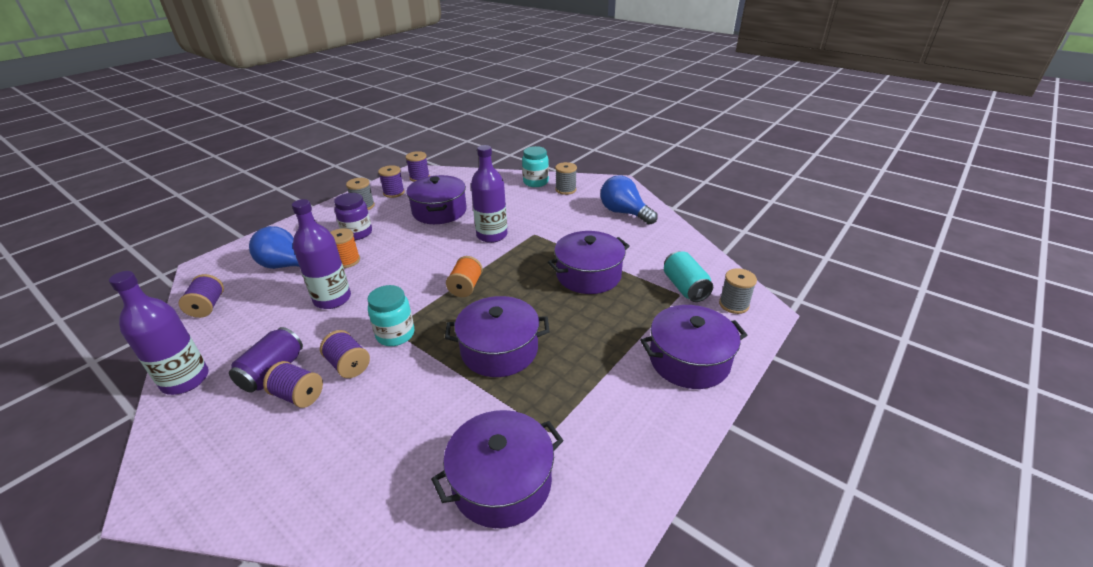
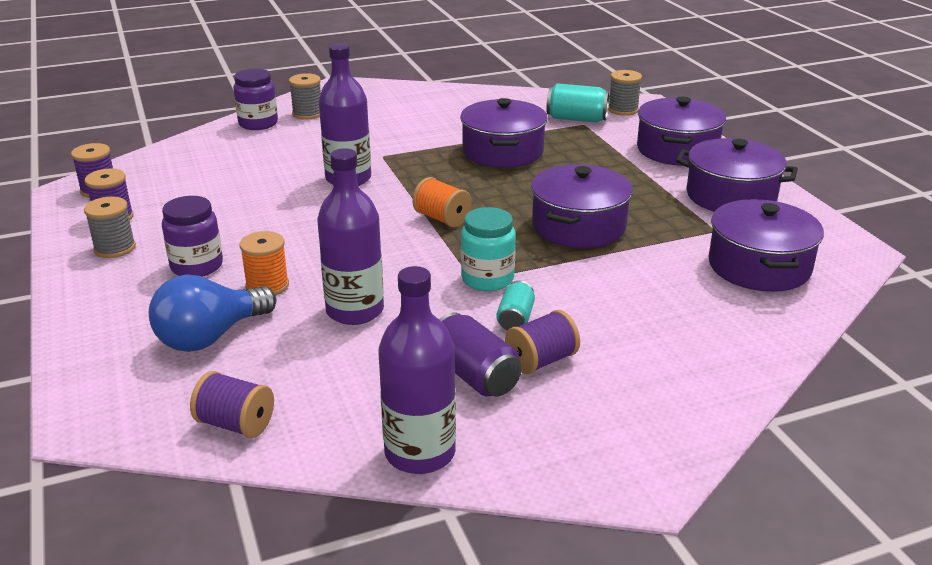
camera: 60 degrees left, 5 degrees down
purple spool [320,330,370,378] -> turquoise can [496,281,535,331]
purple pot [406,175,467,224] -> purple pot moved to [676,138,798,212]
turquoise jar [522,146,549,187] -> purple jar [233,68,278,130]
blue light bulb [600,175,658,225] -> none

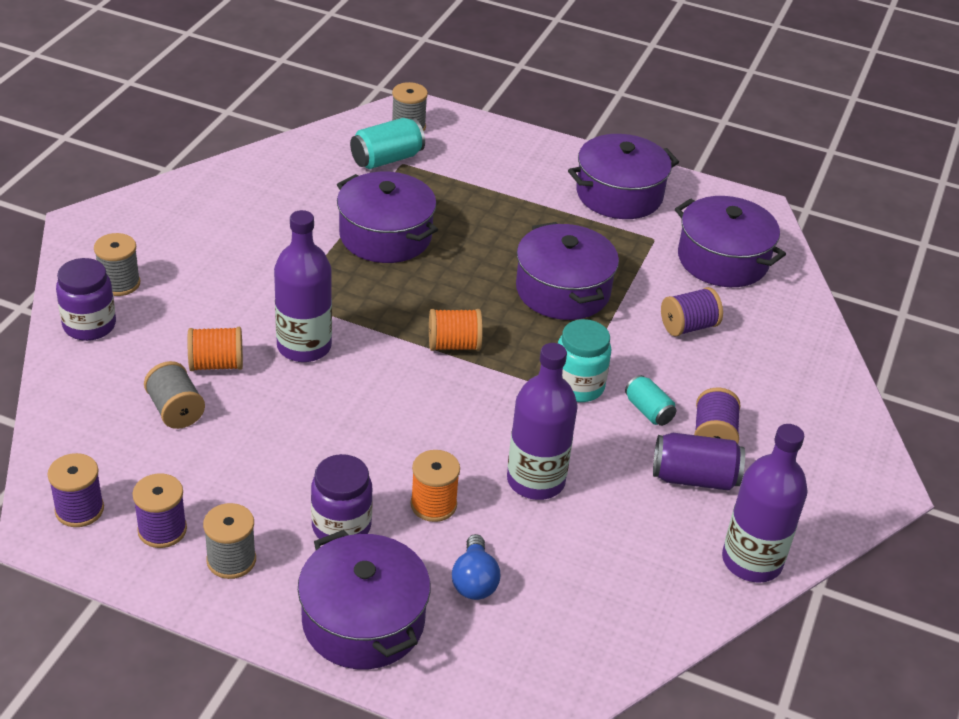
camera: 50 degrees left, 10 degrees up
blue light bulb [149,274,276,352] -> blue light bulb [452,534,500,600], size x0.61
purple spool [190,371,274,438] -> purple spool moved to [661,287,723,337]
purple pot [637,96,726,166] -> purple pot moved to [298,530,431,669]
none -> grey spool [144,361,205,429]
none -> orange spool [187,327,243,371]

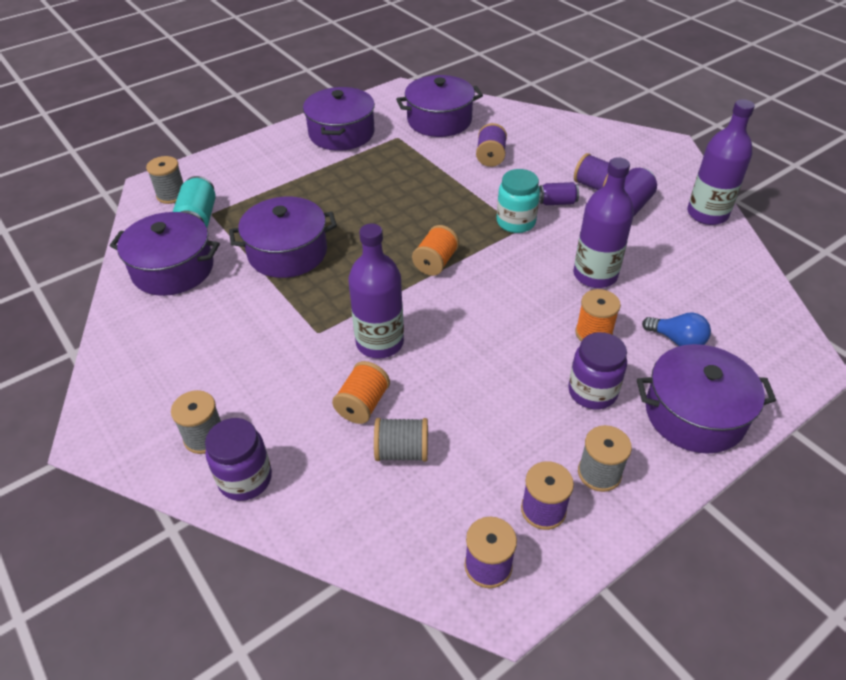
camera: 55 degrees left, 5 degrees up
purple pot [516,222,619,320] -> purple pot moved to [110,212,220,296]
turquoise can [625,375,676,426] -> purple can [539,182,579,205]

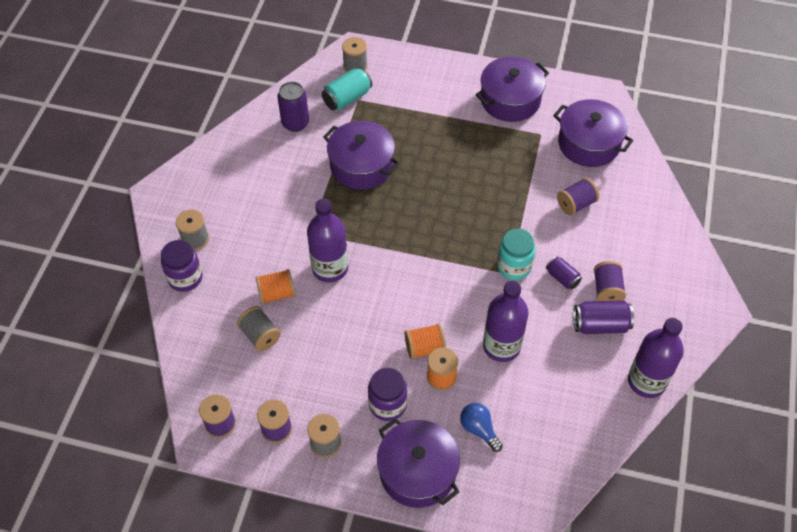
camera: 50 degrees right, 10 degrees up
purple pot [110,212,220,296] -> purple can [277,82,309,132]
orange spool [412,225,459,276] -> orange spool moved to [405,324,446,359]
blue light bulb [642,312,711,346] -> blue light bulb turned 150 degrees clockwise [460,403,503,452]

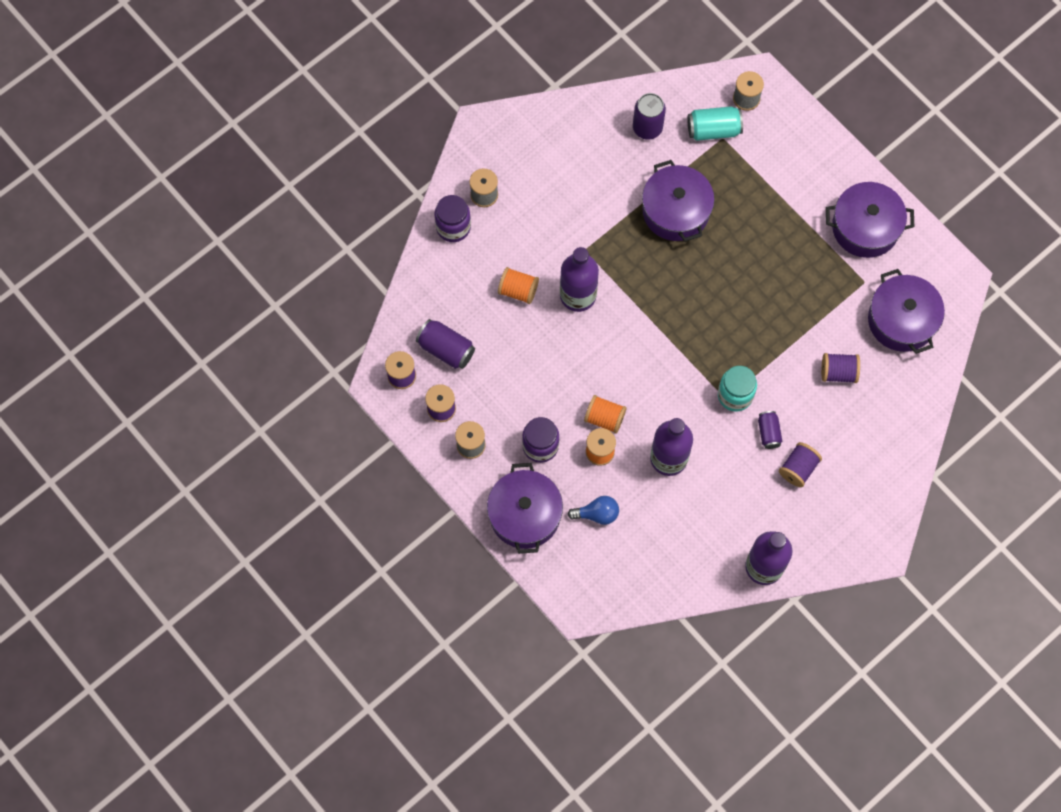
camera: 35 degrees right, 15 degrees up
grey spool [237,306,281,351] -> none
blue light bulb [460,403,503,452] -> blue light bulb turned 90 degrees clockwise [568,496,619,525]
purple can [573,300,634,334] -> purple can moved to [416,319,475,369]

